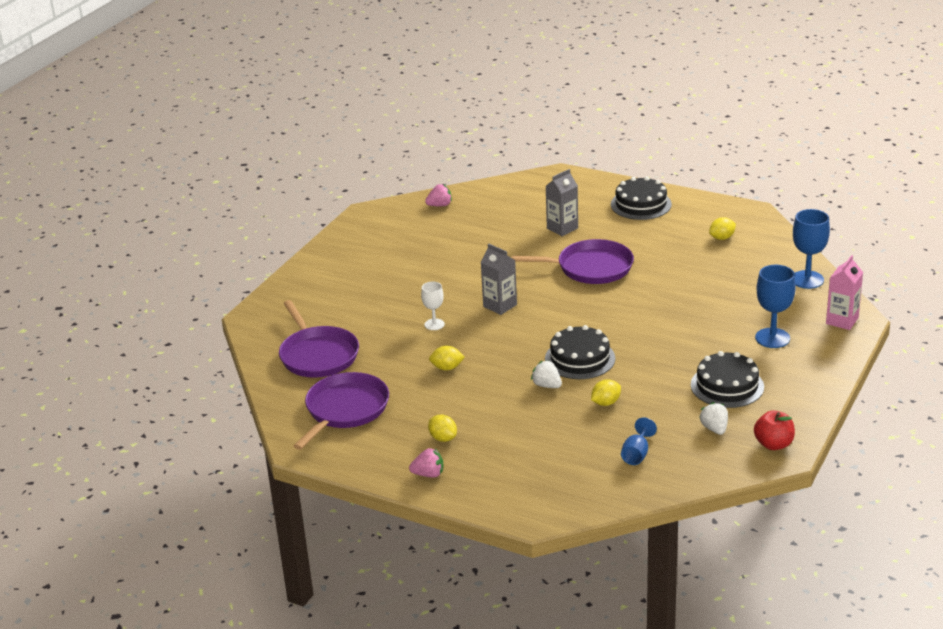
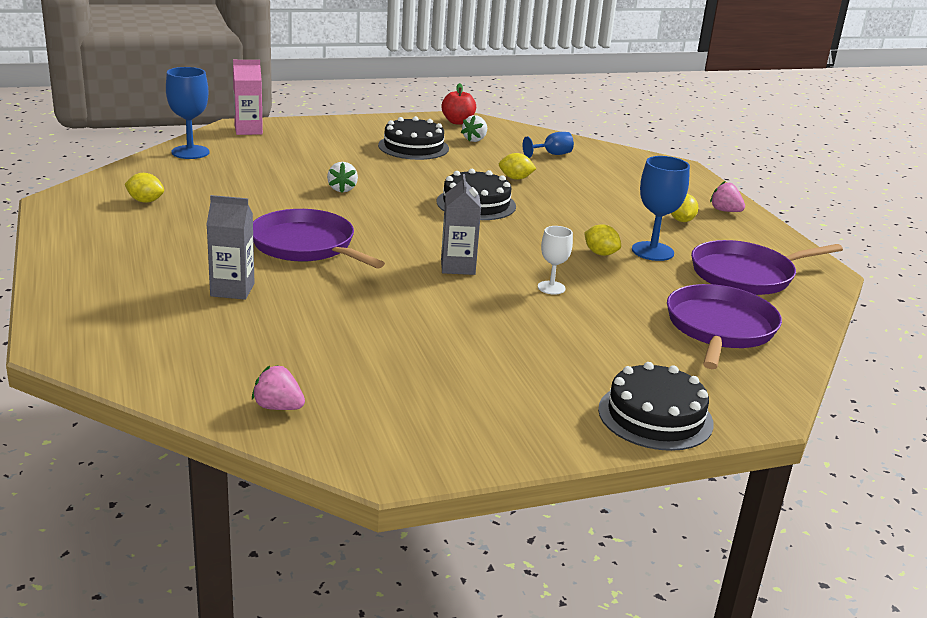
camera: 140 degrees left, 5 degrees down
white strawberry [531,360,562,388] -> white strawberry moved to [327,162,358,193]
black cake [611,176,672,220] -> black cake moved to [598,362,714,451]
blue goblet [755,265,796,348] -> blue goblet moved to [632,156,690,261]

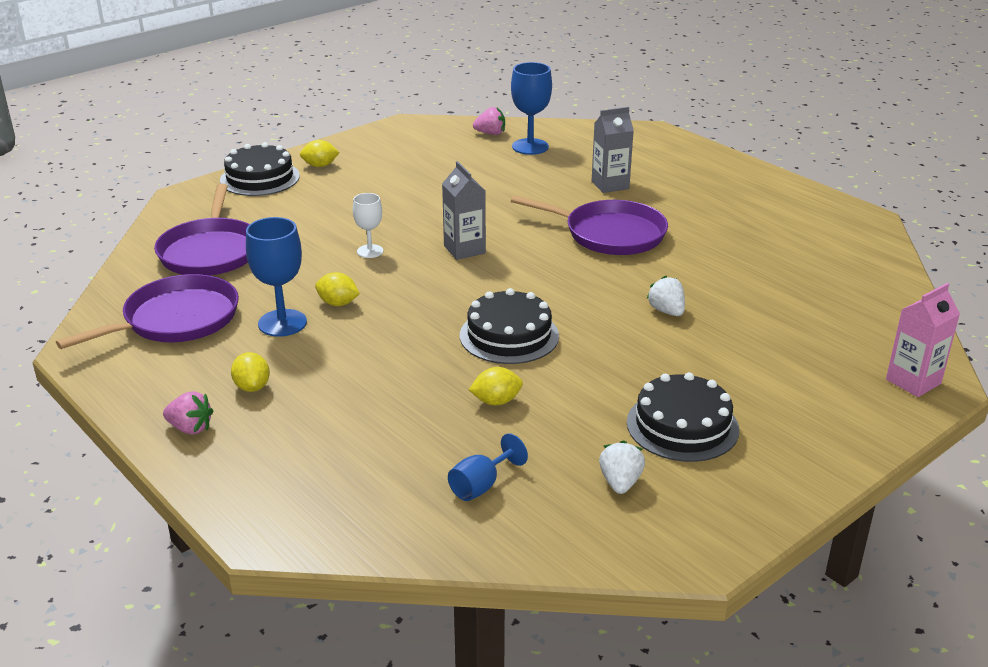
camera: 160 degrees right, 5 degrees up
yellow lemon [125,173,164,203] -> yellow lemon moved to [300,140,340,167]
blue goblet [166,67,209,159] -> blue goblet moved to [511,62,552,155]
red apple [442,83,476,125] -> none

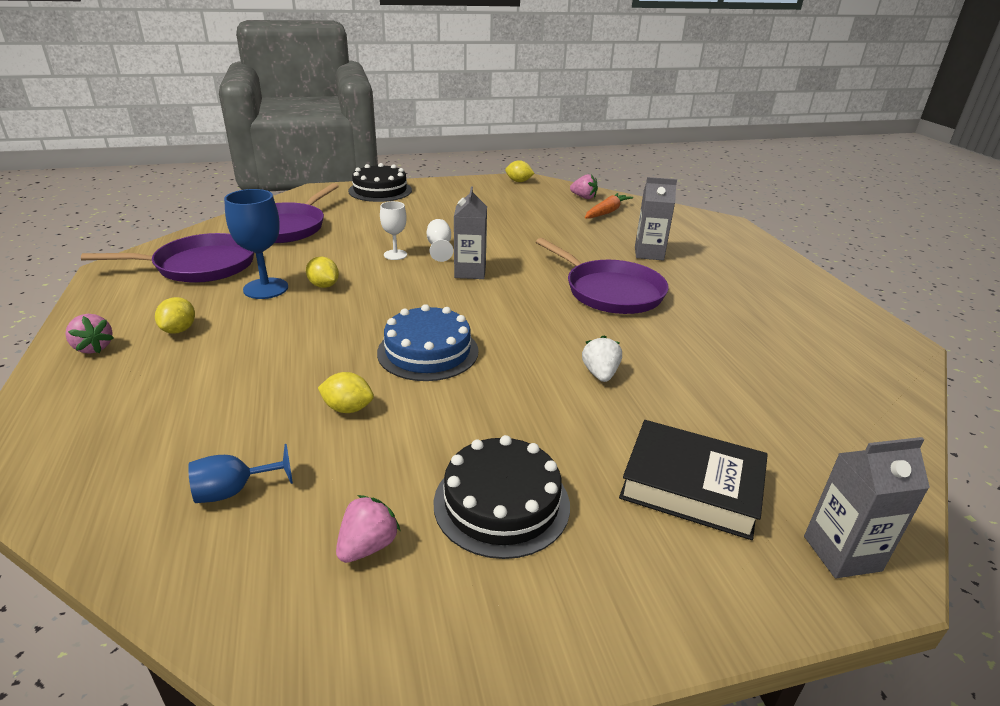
camera: 25 degrees right, 0 degrees up
yellow lemon [300,140,340,167] -> yellow lemon moved to [505,160,535,182]
black cake [460,288,559,364] -> blue cake [377,304,479,381]
blue goblet [511,62,552,155] -> orange carrot [585,193,633,219]
white strawberry [599,440,645,494] -> pink strawberry [336,495,400,563]
pink carton [886,283,960,397] -> grey carton [804,437,930,578]
none -> white goblet [427,219,453,262]
none -> black book [619,420,768,540]

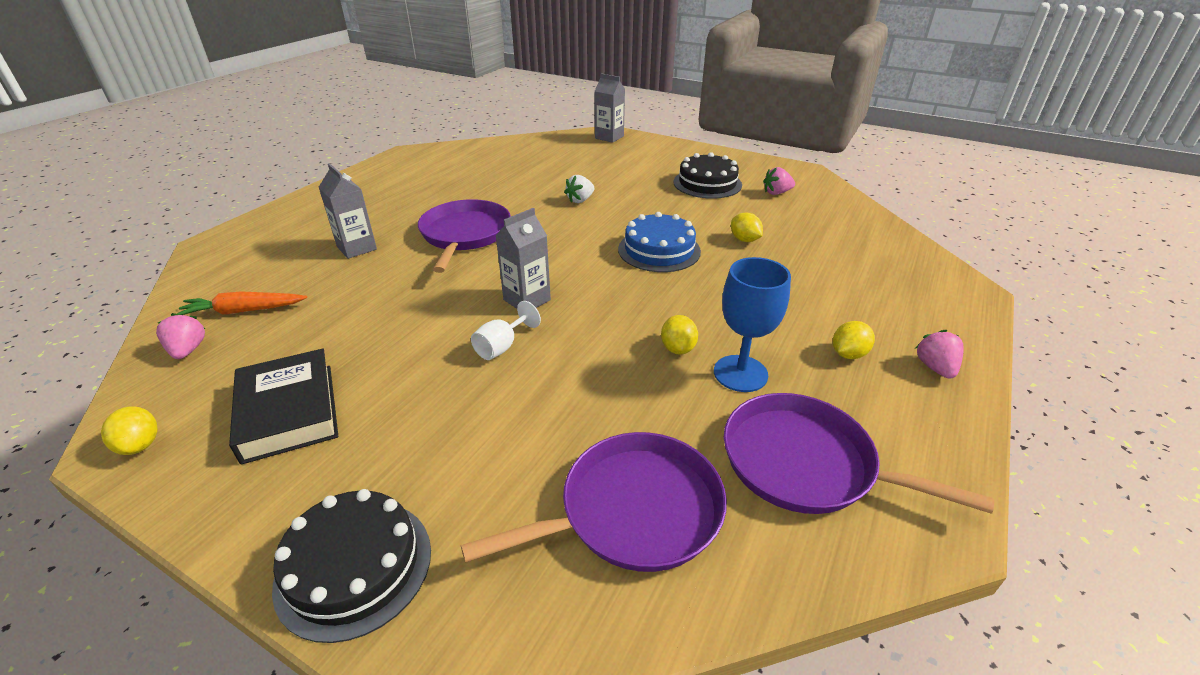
camera: 135 degrees left, 5 degrees up
blue goblet [188,444,293,503] -> none
white goblet [380,201,407,260] -> none
black book [619,420,768,540] -> black book moved to [229,349,338,465]

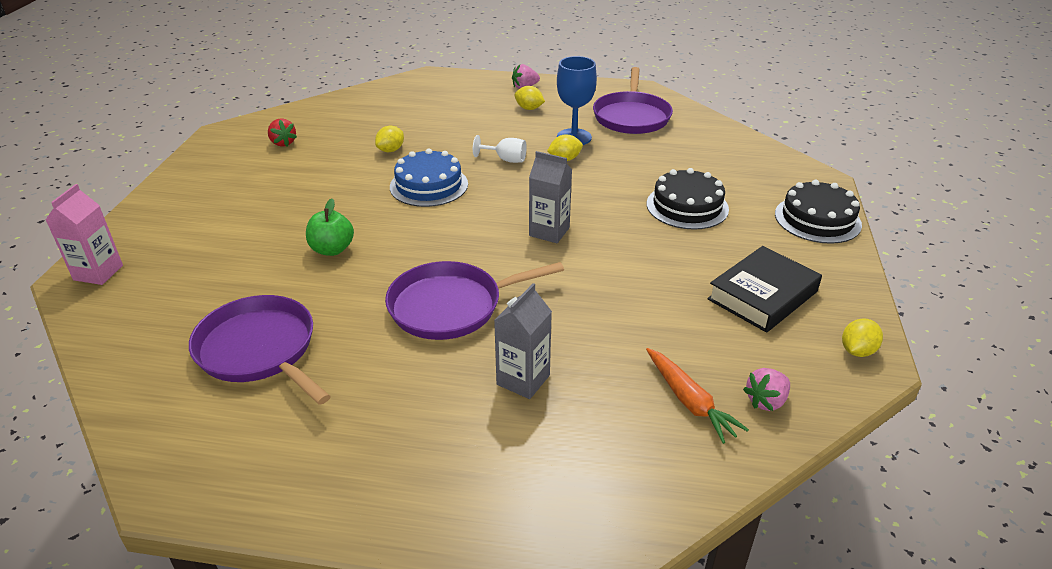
camera: 110 degrees left, 0 degrees up
purple pan [461,432,727,572] -> purple pan moved to [189,295,331,405]
white goblet [471,301,541,360] -> white goblet moved to [473,135,527,163]
white strawberry [564,175,594,203] -> green apple [306,198,354,256]
grey carton [595,73,625,143] -> pink carton [46,184,123,285]
black cake [673,152,742,199] -> black cake moved to [646,168,729,230]
pink strawberry [763,167,795,195] -> red strawberry [268,118,297,147]

